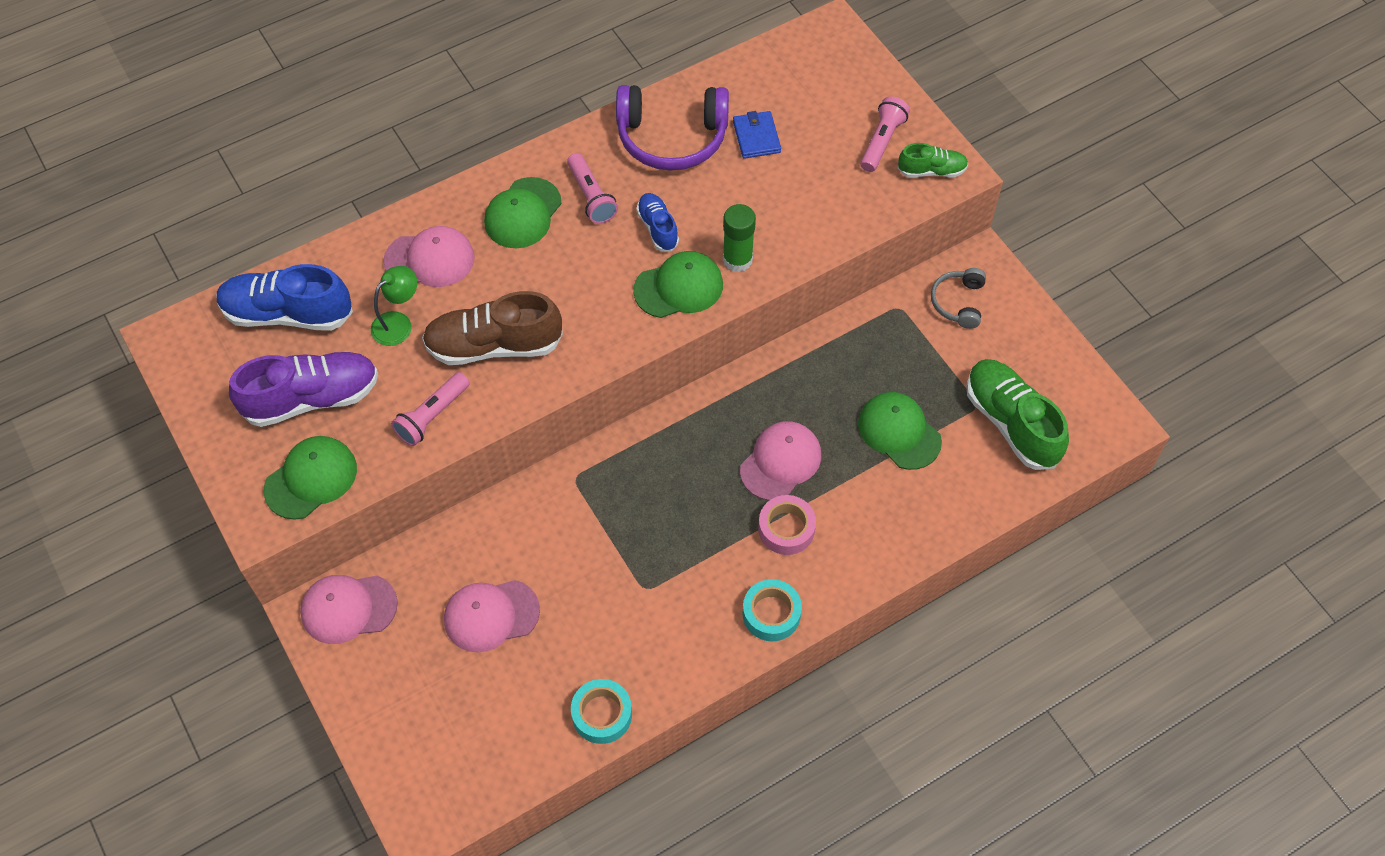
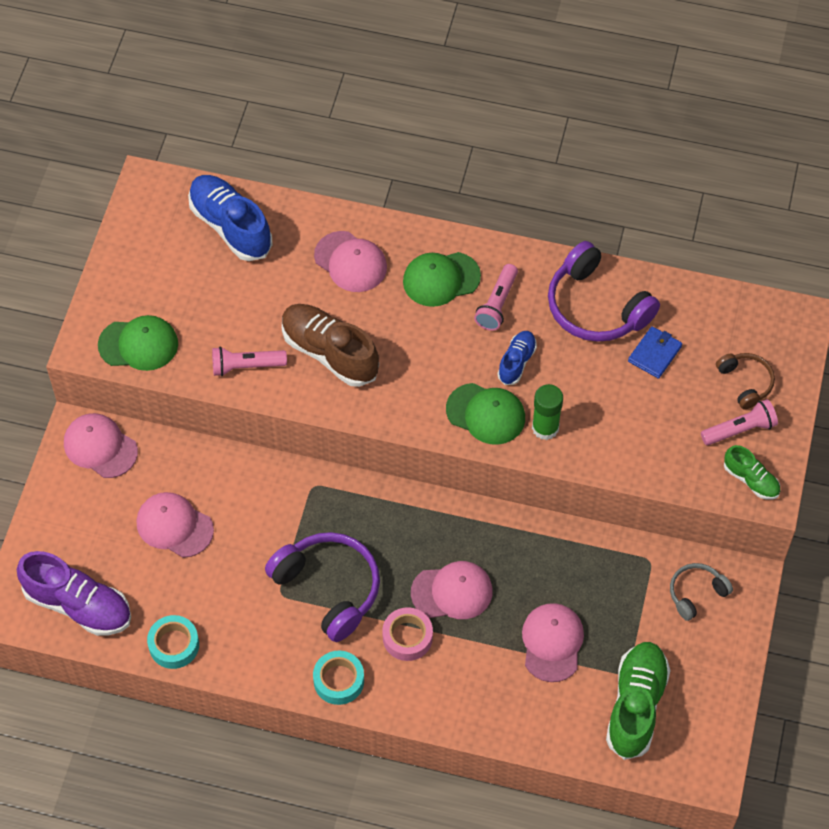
camera: 45 degrees right, 0 degrees up
purple shoe [229,352,378,427] -> purple shoe moved to [17,551,131,636]
green lamp [371,266,417,346] -> none
green cap [858,392,942,470] -> pink cap [522,603,584,682]
none -> purple headphones [265,532,380,642]
none -> brown headphones [716,353,775,409]

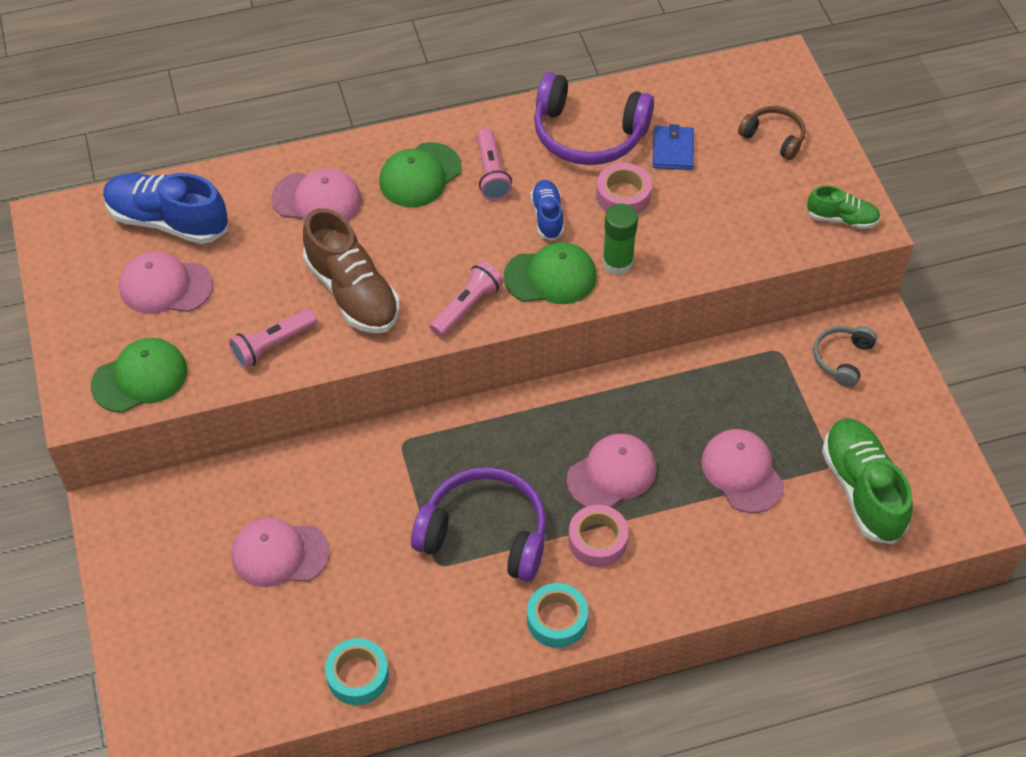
camera: 30 degrees left, 5 degrees down
purple shoe [17,551,131,636] -> none
pink cap [64,413,138,478] -> pink cap moved to [119,251,213,314]
brown shoe [282,304,379,387] -> brown shoe turned 135 degrees counterclockwise [303,208,399,333]
pink flashlight [701,399,778,445] -> pink flashlight moved to [430,261,503,337]
none -> pink tape [596,163,652,214]

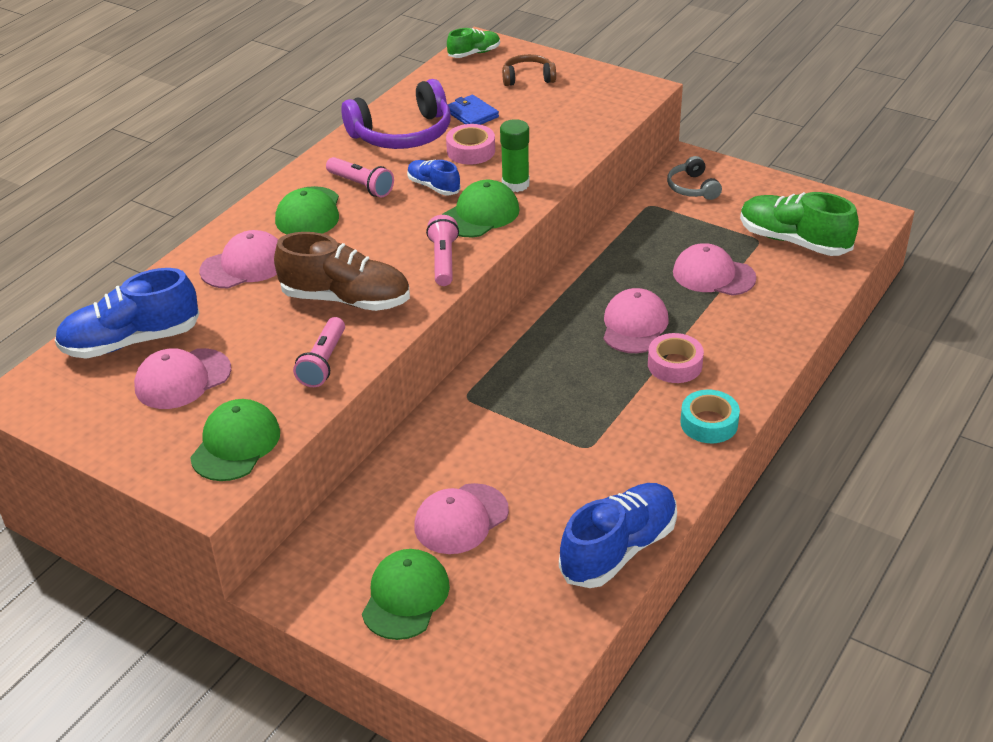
camera: 40 degrees left, 15 degrees down
turquoise tape [325,638,389,705] -> blue shoe [559,483,677,588]
purple headphones [411,467,546,582] -> none
green shoe [806,185,881,229] -> green shoe moved to [447,28,500,58]
none -> green cap [362,549,450,640]

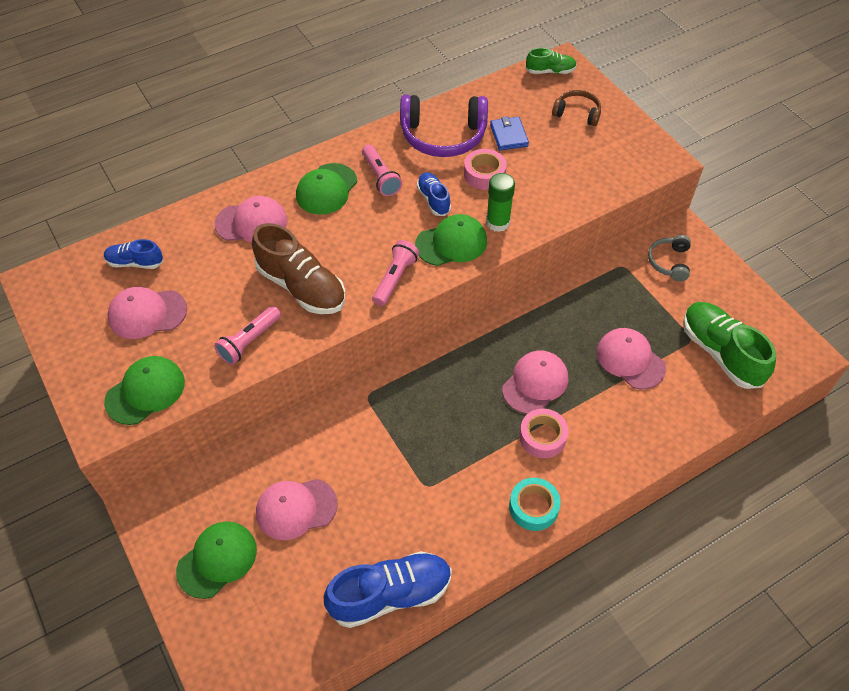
camera: 25 degrees right, 15 degrees up
blue shoe [55,268,199,359] -> blue shoe [104,239,163,269], size x0.54

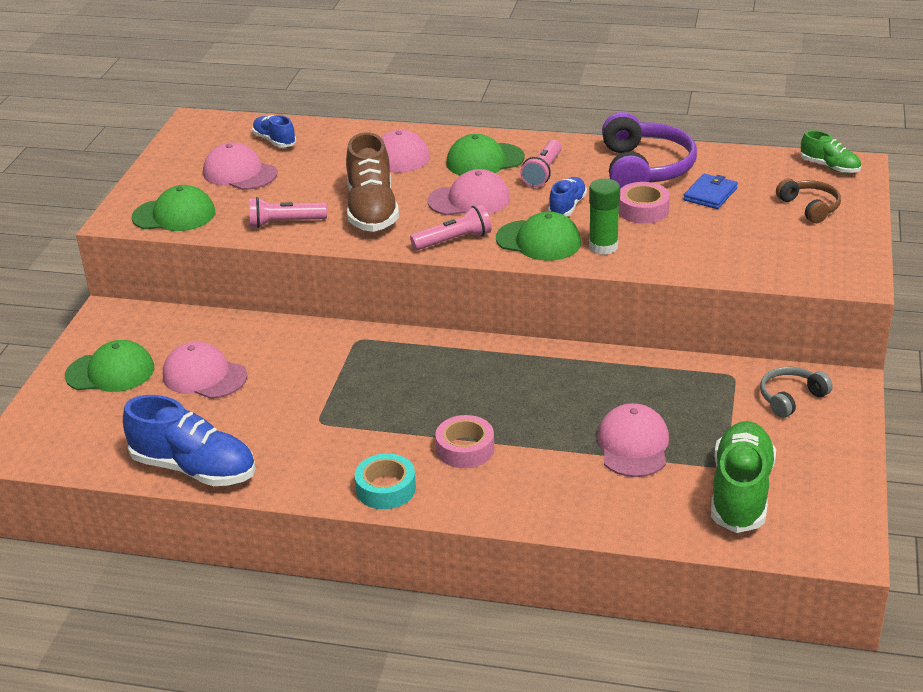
camera: 45 degrees right, 20 degrees down
purple headphones [400,95,488,157] -> purple headphones turned 135 degrees counterclockwise [602,112,697,189]
pink cap [502,351,568,414] -> pink cap moved to [428,169,510,215]

